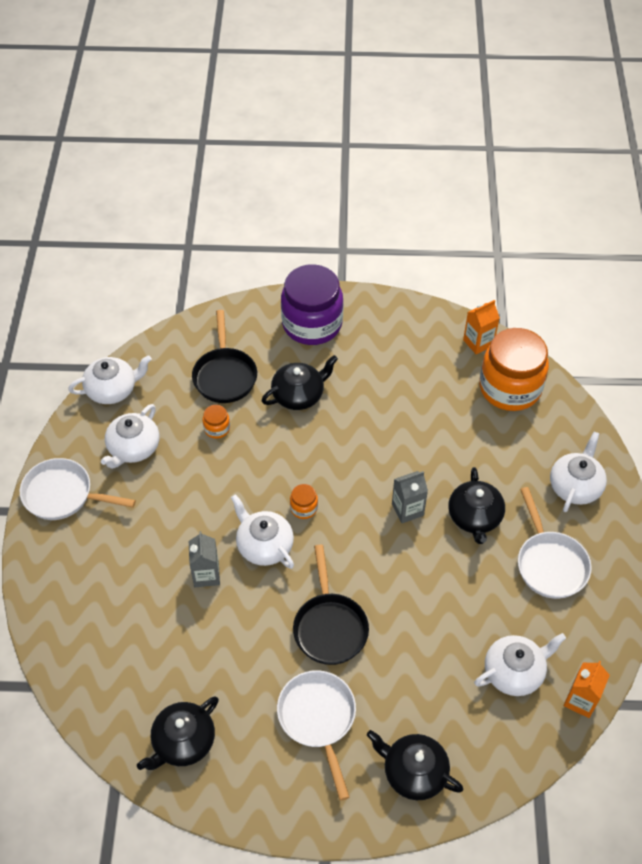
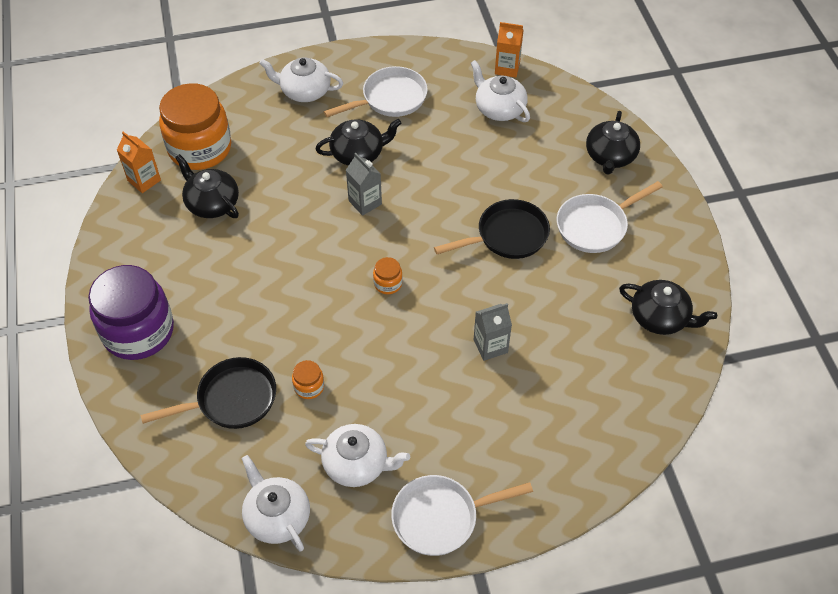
camera: 105 degrees left, 0 degrees up
white pan [20,458,136,520] -> white pan turned 75 degrees clockwise [391,475,533,556]
white teapot [231,494,294,569] -> none
black teapot [262,355,338,410] -> black teapot moved to [175,154,239,218]

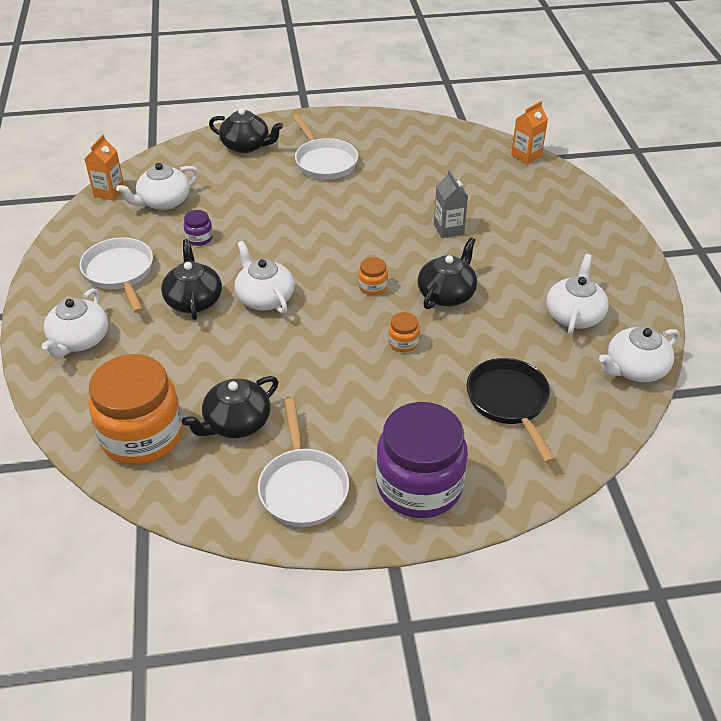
camera: 85 degrees left, 10 degrees down
orange carton [117,131,161,193] -> orange carton moved to [511,101,548,164]
orange jar [292,360,324,399] -> orange jar moved to [388,312,420,352]
grey carton [346,153,382,216] -> white teapot [235,241,295,314]
white pan [391,475,533,556] -> white pan moved to [258,398,349,527]
black pan [434,199,550,259] -> none
black teapot [619,280,717,335] -> black teapot moved to [418,237,477,309]
none -> purple jar [183,210,213,246]

